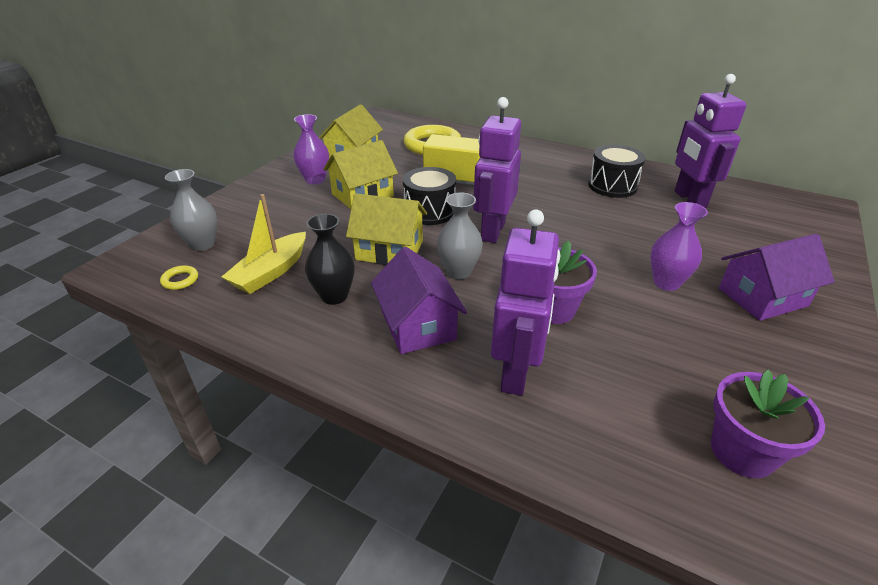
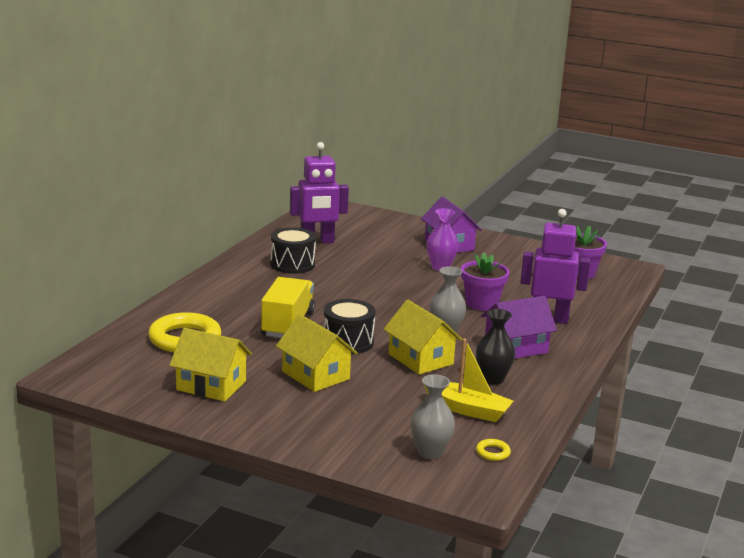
camera: 95 degrees left, 15 degrees down
purple vase [293,114,329,185] -> none
yellow house [346,193,427,265] -> yellow house turned 45 degrees counterclockwise [383,300,462,375]
purple robot [473,97,521,243] -> none

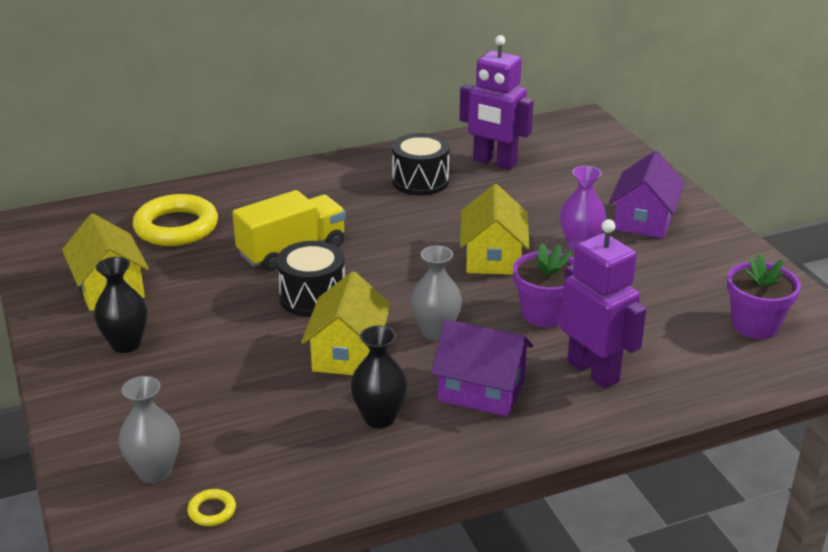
camera: 45 degrees right, 10 degrees up
yellow house [276,314,358,392] -> yellow house moved to [460,184,529,275]
yellow boat [423,339,513,422] -> none
none -> black vase [94,257,147,353]

